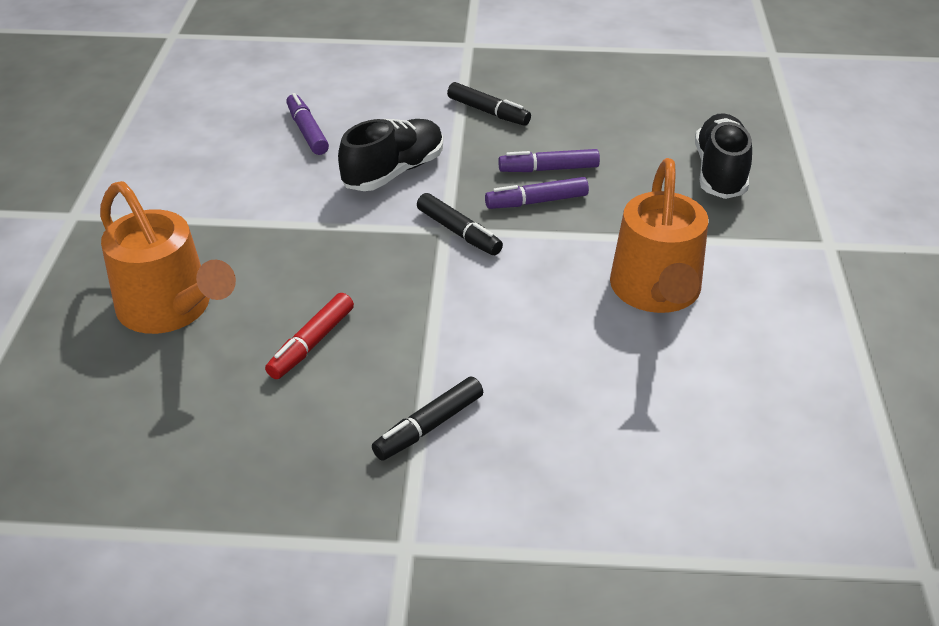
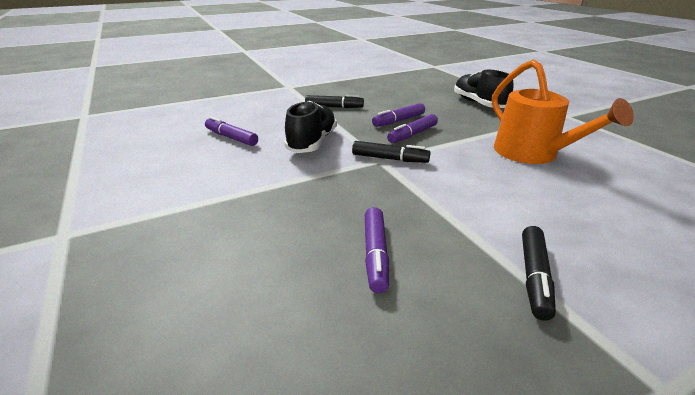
camera: 30 degrees left, 10 degrees down
orange watering can [100,181,236,334] -> none
red marker [265,293,354,379] -> purple marker [365,207,389,293]

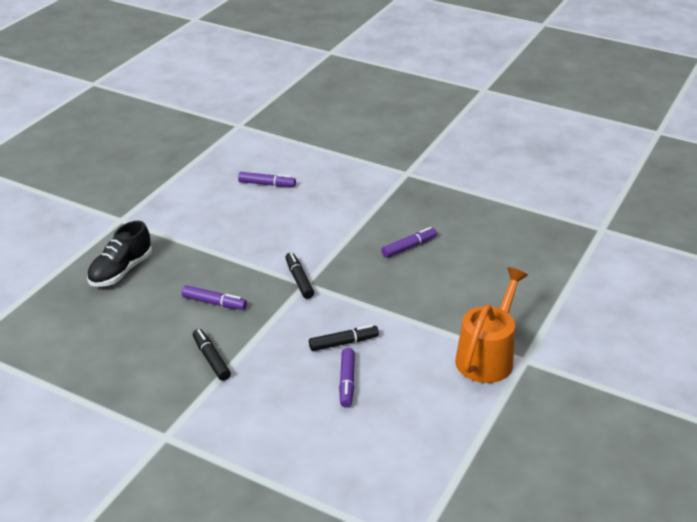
camera: 125 degrees left, 5 degrees up
black shoe [284,101,337,153] -> none
purple marker [387,114,438,143] -> purple marker moved to [238,172,296,187]
orange watering can [492,59,634,164] -> orange watering can moved to [455,267,528,383]
black marker [522,226,556,321] -> black marker moved to [309,325,379,351]

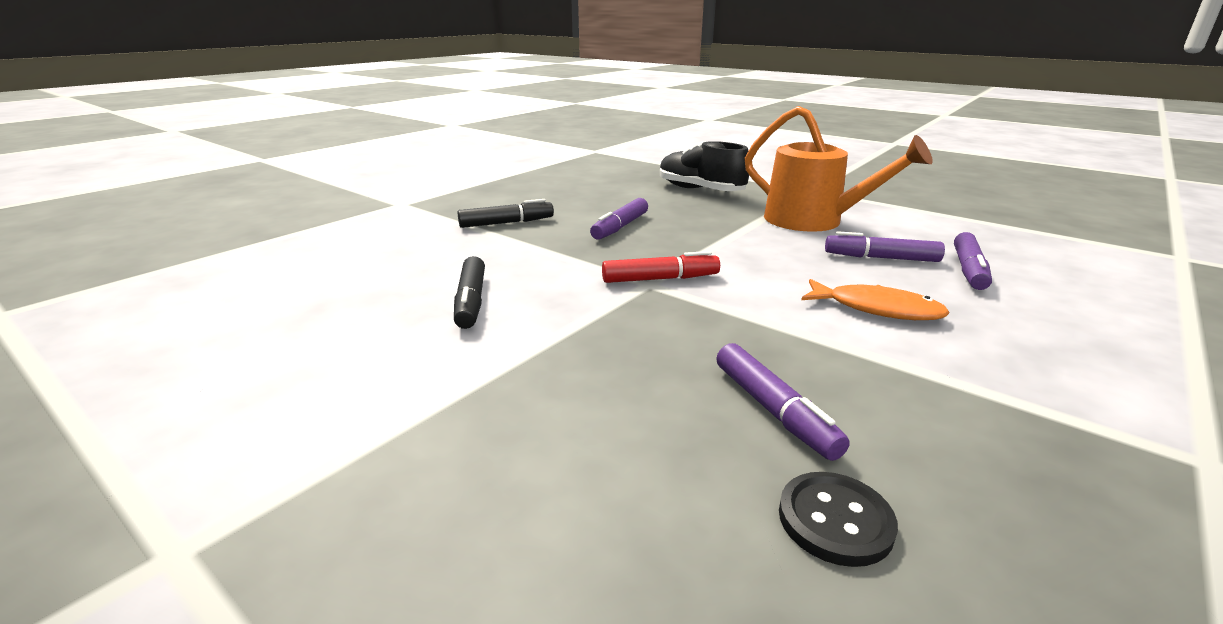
camera: 100 degrees right, 10 degrees down
black marker [285,252,314,299] -> red marker [602,251,720,283]
purple marker [339,348,355,408] -> purple marker moved to [825,231,945,262]
orange watering can [455,267,528,383] -> orange watering can moved to [745,106,933,232]
none -> black button [779,472,898,567]
none -> orange fish [801,279,950,320]

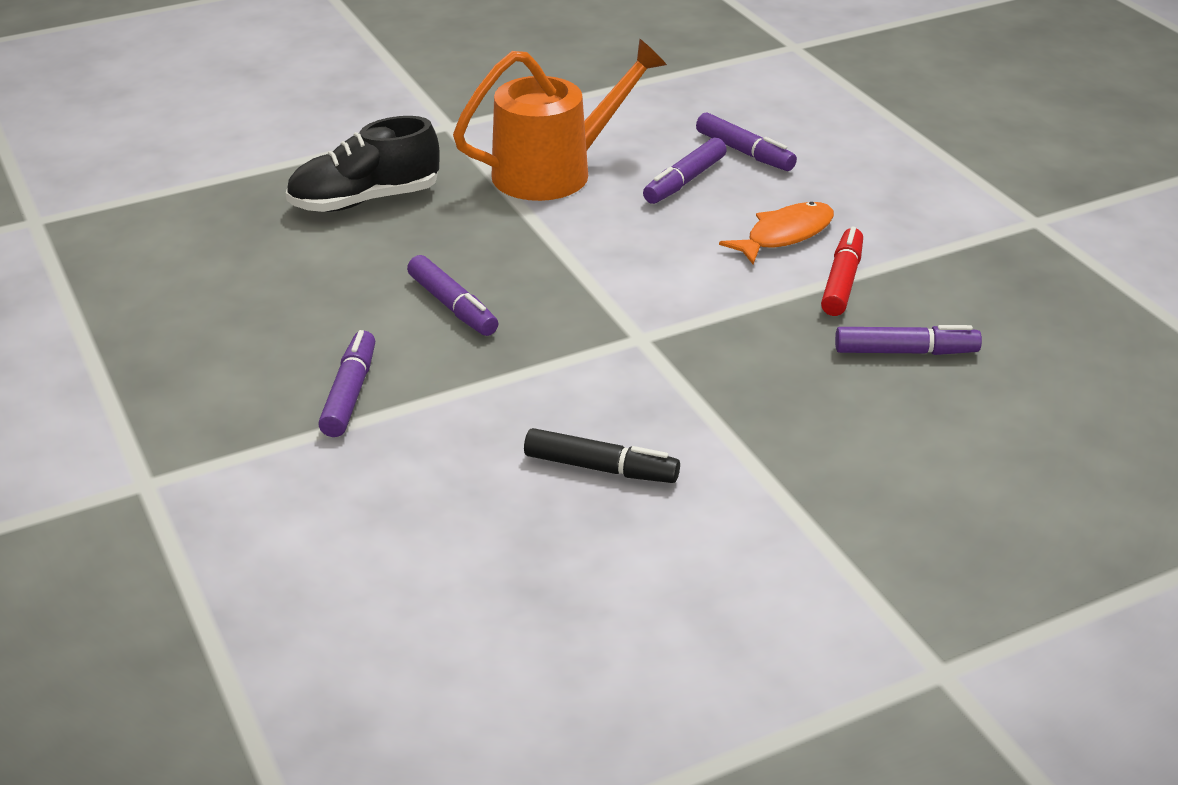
camera: 65 degrees left, 10 degrees up
black marker [458,199,554,228] -> purple marker [318,330,375,437]
red marker [602,251,720,283] -> red marker moved to [821,227,863,316]
black button [779,472,898,567] -> none

